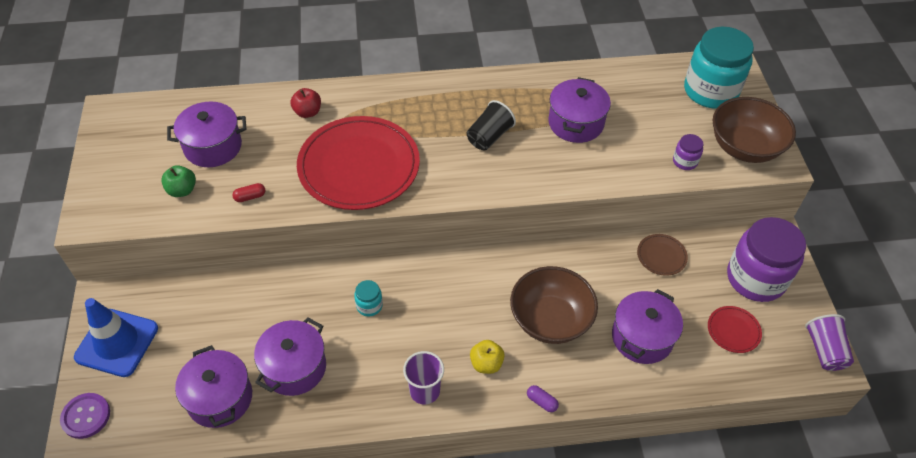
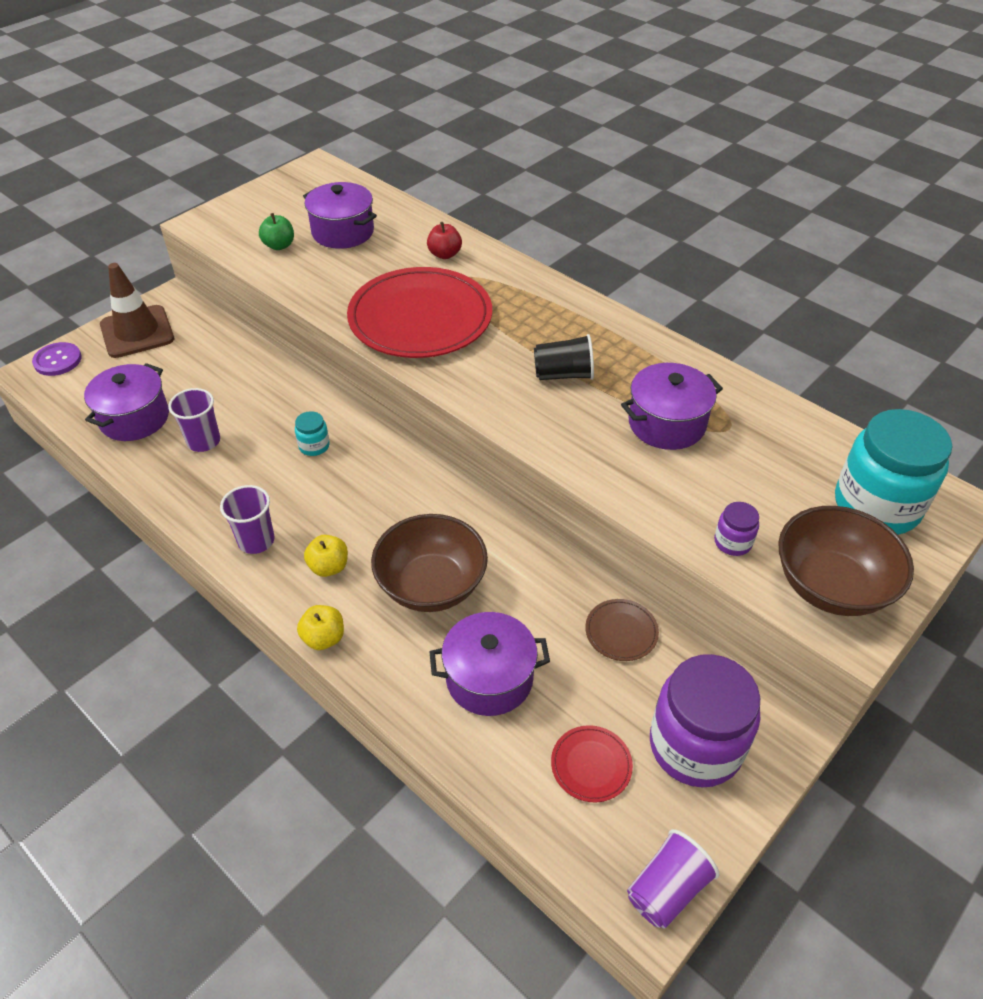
camera: 50 degrees right, 5 degrees down
blue traffic cone [74,298,158,377] -> brown traffic cone [100,263,174,358]
red capsule [233,183,265,202] -> none
purple pot [254,318,326,396] -> purple cup [168,388,220,452]
purple capsule [527,385,559,412] -> yellow apple [297,605,344,650]

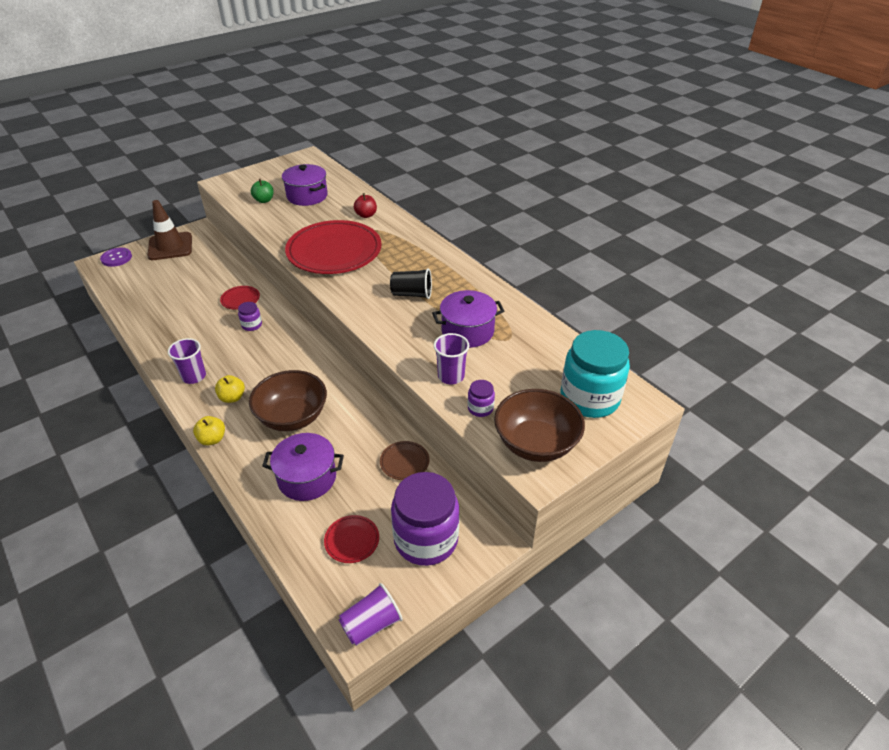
camera: 10 degrees right, 5 degrees down
purple pot [84,363,169,441] -> none
purple cup [168,388,220,452] -> purple cup moved to [434,333,469,384]
turquoise jar [295,411,330,456] -> purple jar [238,302,262,331]
none -> red plate [220,286,260,310]

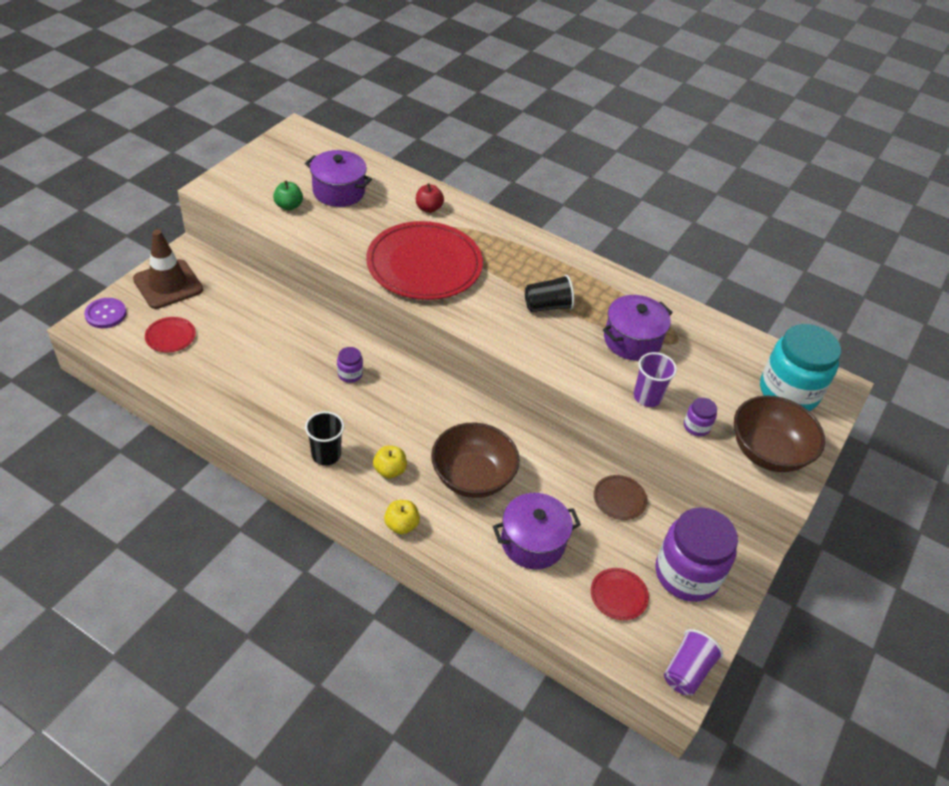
camera: 25 degrees left, 5 degrees up
purple cup [168,338,206,384] -> black cup [305,411,344,466]
red plate [220,286,260,310] -> red plate moved to [145,317,196,352]

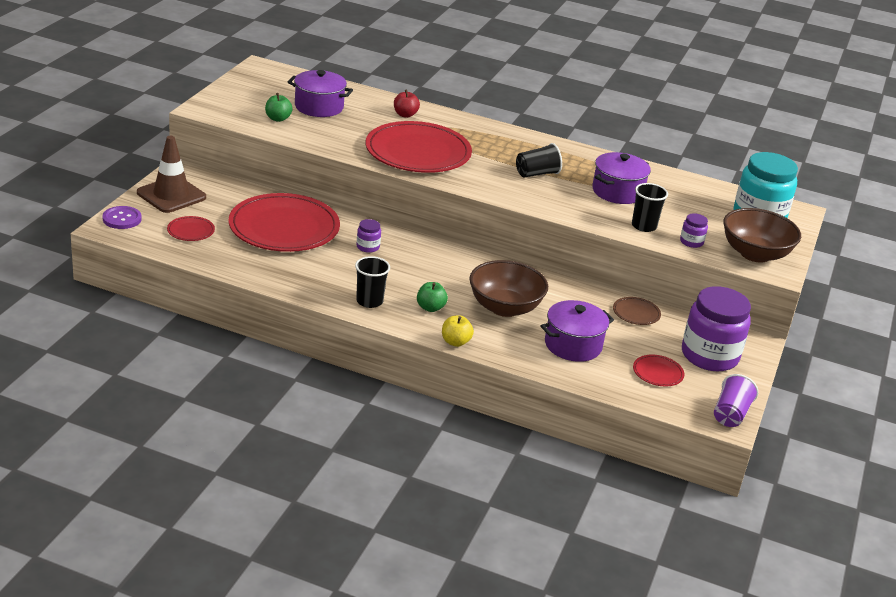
camera: 10 degrees left, 15 degrees down
yellow apple [373,446,407,478] -> green apple [417,282,448,312]
purple cup [633,352,677,407] -> black cup [632,183,668,232]
none -> red plate [229,193,340,252]

